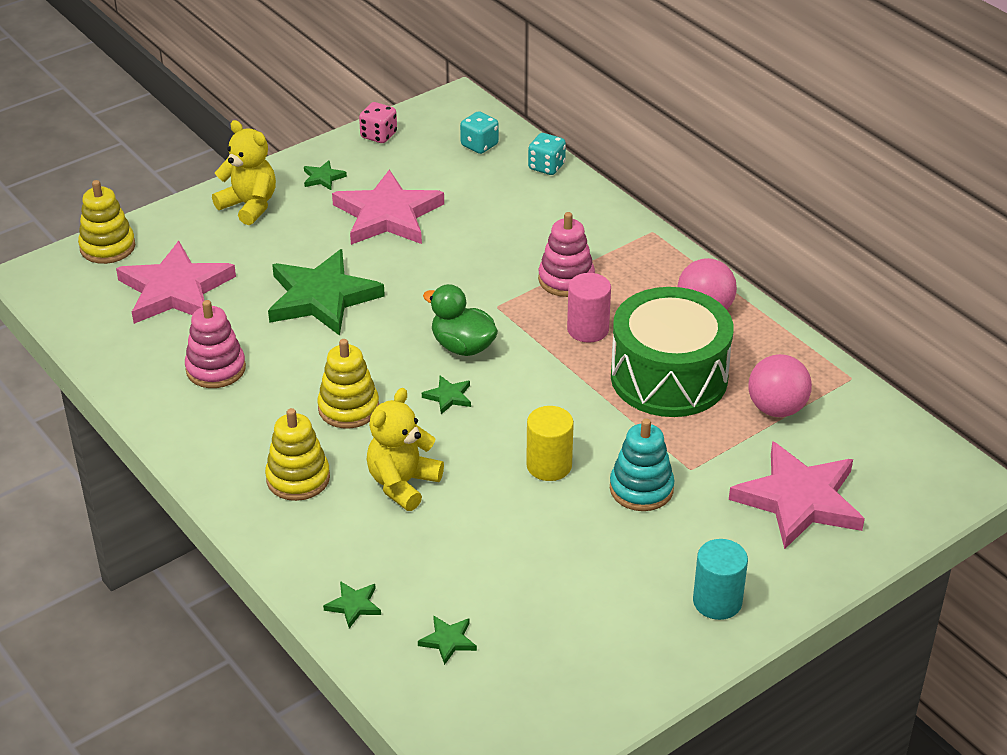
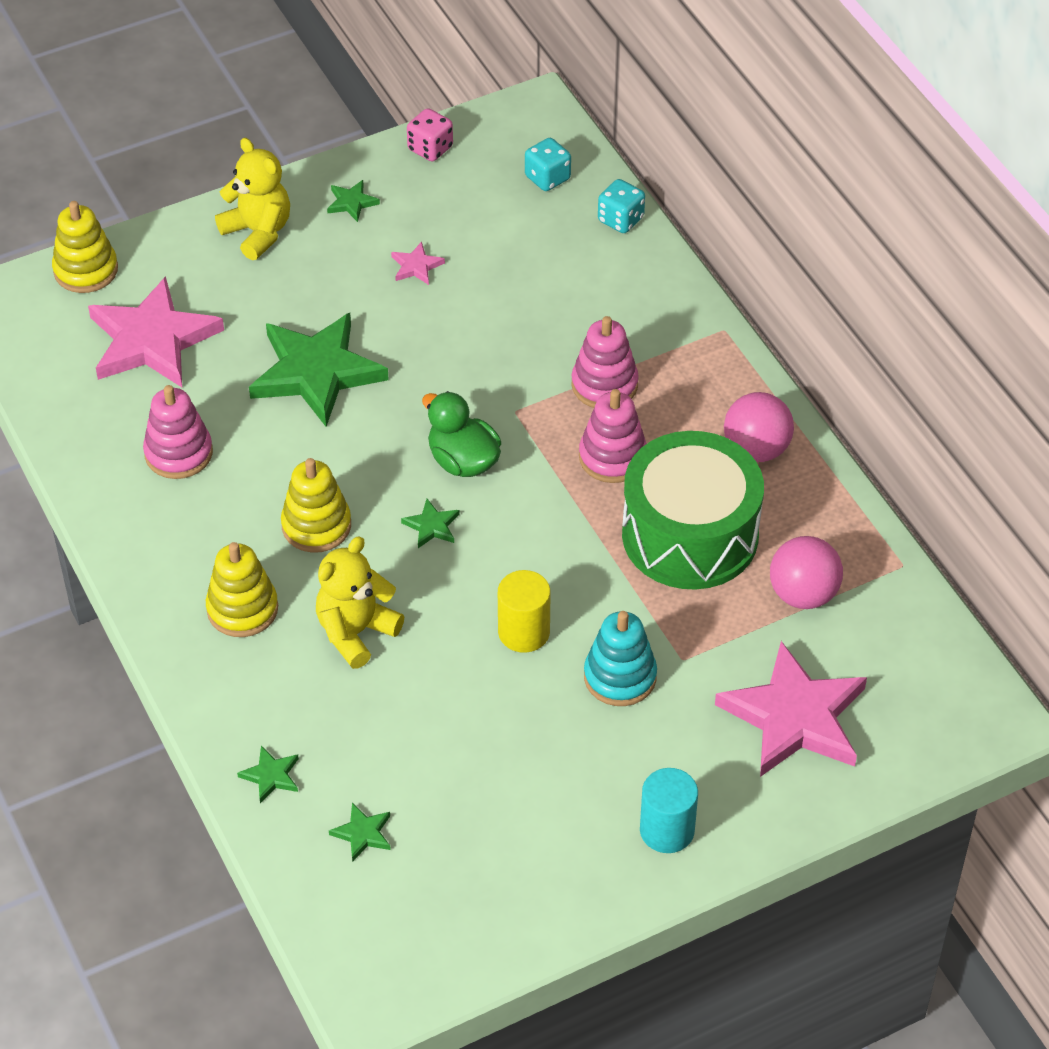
camera: 10 degrees right, 10 degrees up
pink star [332,169,444,245] -> pink star [391,242,445,285], size x0.41
pink cylinder [567,273,611,343] -> pink stacking toy [579,389,647,483]

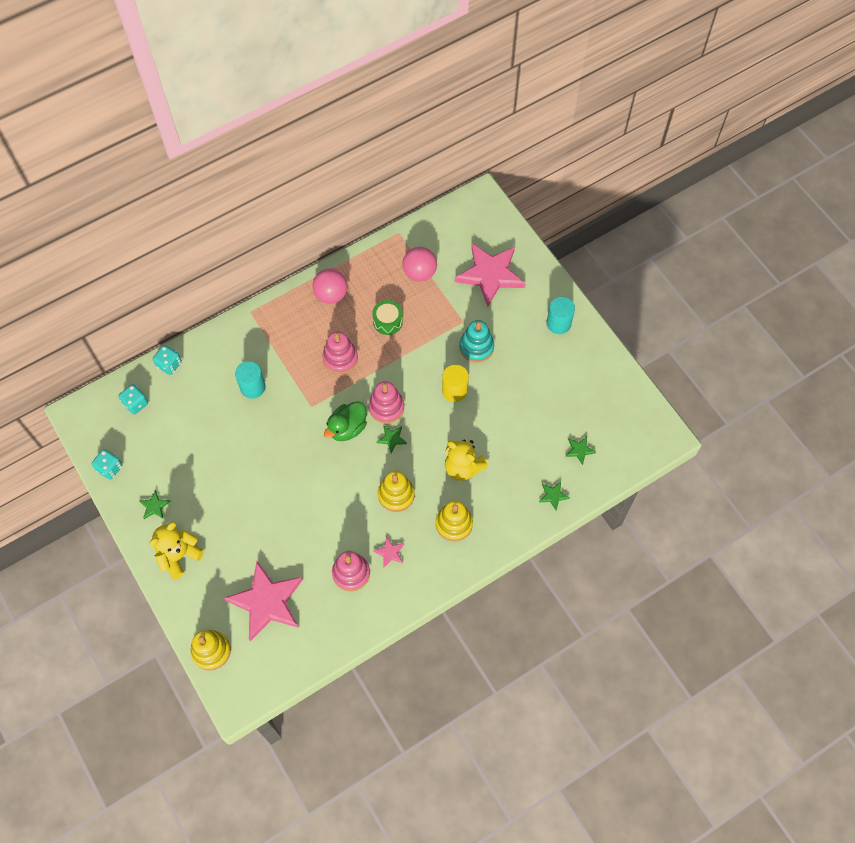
camera: 95 degrees left, 15 degrees up
green star [249,313,389,427] -> none
pink star [391,242,445,285] -> pink star moved to [373,537,404,568]
pink dice [407,108,453,161] -> turquoise dice [92,449,123,480]
pink stacking toy [572,316,639,408] -> pink stacking toy moved to [368,381,404,423]
green drum [622,431,764,590] -> green drum [372,300,403,335], size x0.44
none -> turquoise cylinder [235,361,266,399]

